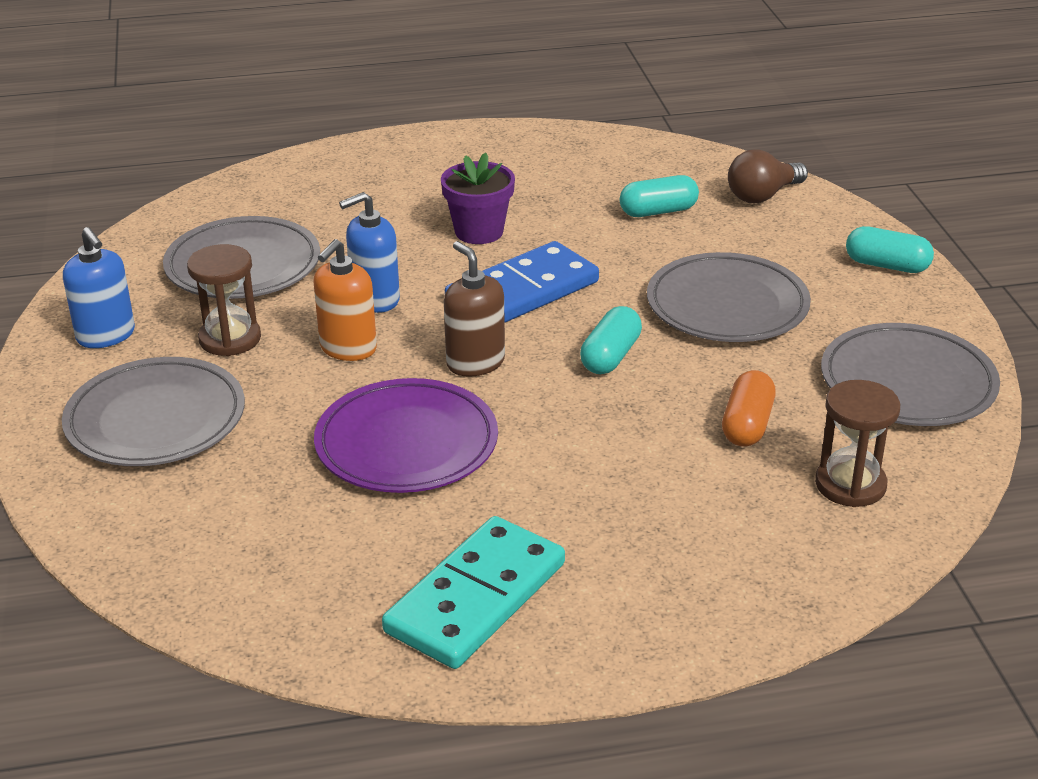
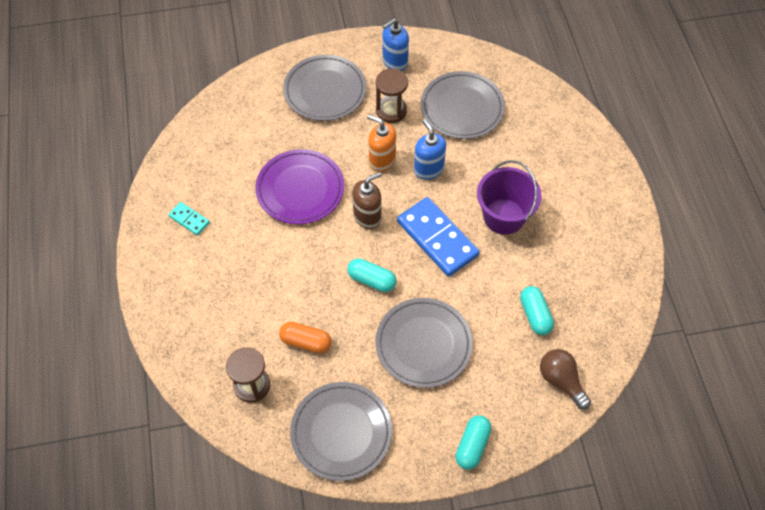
camera: 90 degrees right, 25 degrees up
turquoise domino [382,516,565,669] -> turquoise domino [168,202,210,235], size x0.48
purple flower pot [441,152,515,244] -> purple bucket [477,160,542,235]

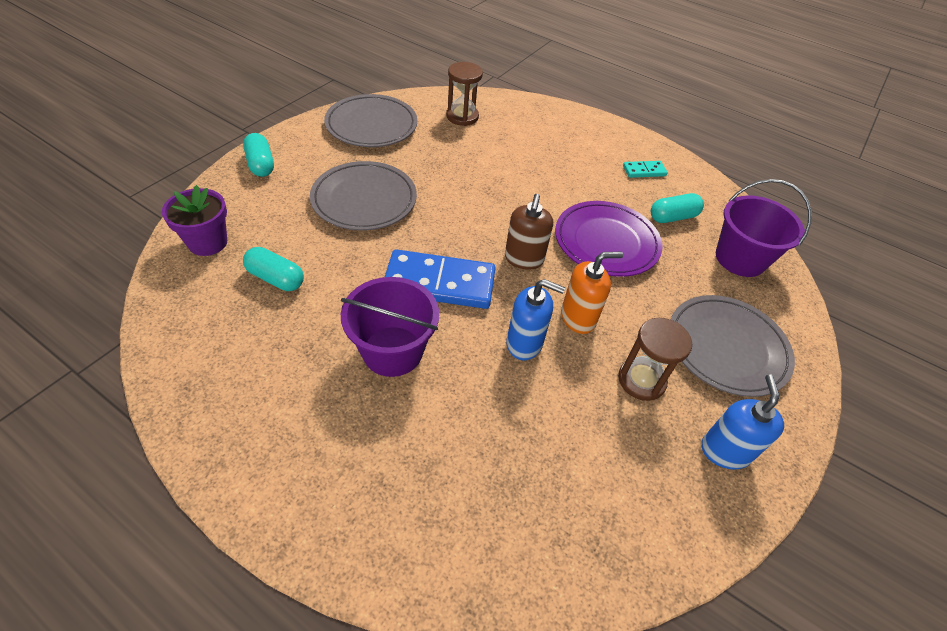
camera: 130 degrees right, 10 degrees down
orange capsule [279,322,332,353] -> none
turquoise capsule [347,258,396,292] -> turquoise capsule moved to [651,193,704,223]
grey plate [421,71,505,139] -> none
brown light bulb [540,349,591,410] -> purple flower pot [162,185,227,256]
none -> purple bucket [716,179,812,277]

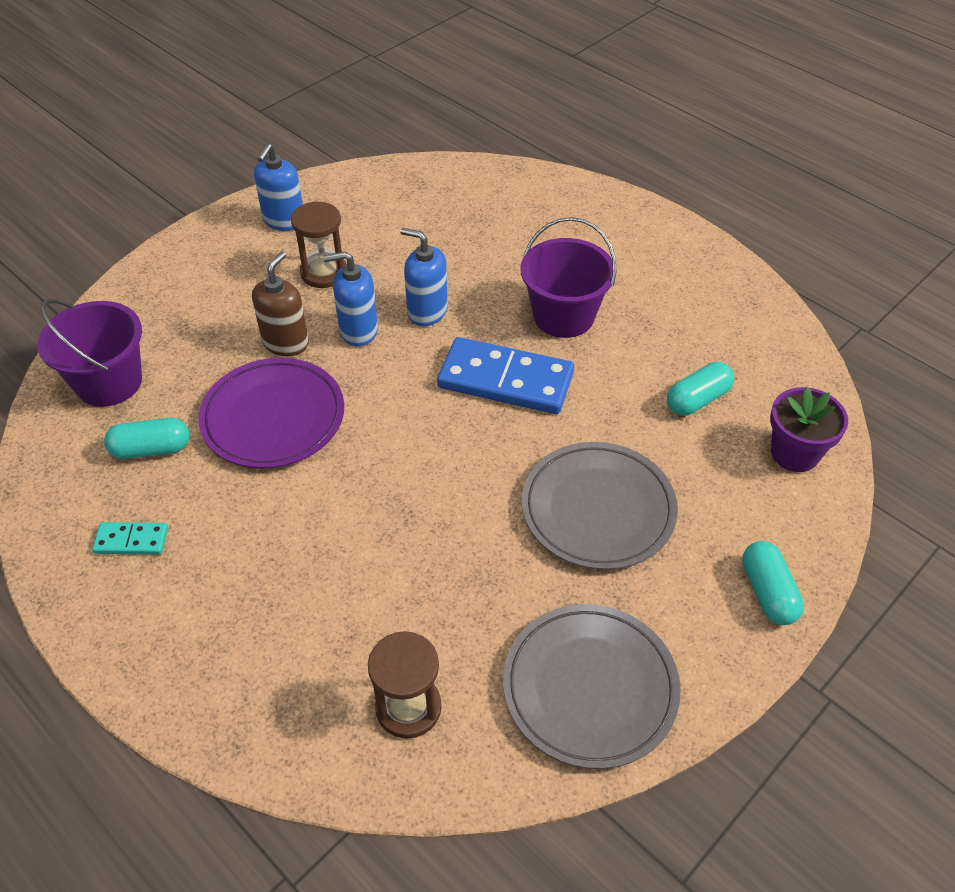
camera: 165 degrees left, 0 degrees up
turquoise capsule [243,247,304,291] -> turquoise capsule turned 75 degrees counterclockwise [667,362,734,416]
brown soap dispenser [505,194,553,270] -> brown soap dispenser moved to [252,251,309,356]
orange soap dispenser [561,252,623,334] -> blue soap dispenser [323,251,378,346]
grey plate [670,295,795,397] -> none

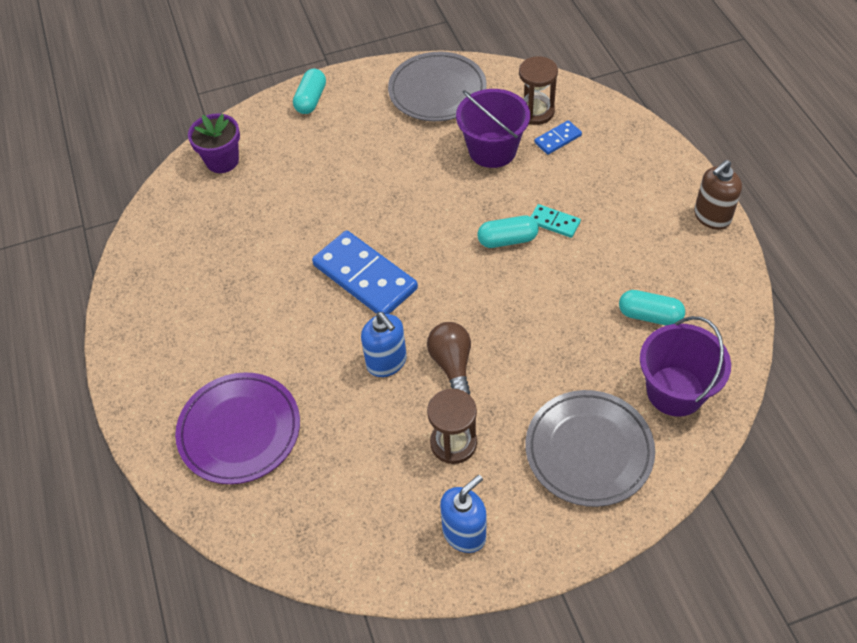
camera: 150 degrees left, 5 degrees up
turquoise domino [92,522,168,555] -> turquoise domino moved to [531,204,581,238]
purple plate [198,358,344,469] -> purple plate moved to [175,372,300,484]
brown soap dispenser [252,251,309,356] -> brown soap dispenser moved to [694,160,742,230]
blue soap dispenser [323,251,378,346] -> brown light bulb [427,322,471,395]
purple bucket [520,217,616,338] -> purple bucket moved to [456,89,530,168]
grey plate [522,442,678,570] -> grey plate moved to [526,390,655,507]
turquoise capsule [667,362,734,416] -> turquoise capsule moved to [477,216,539,248]
none -> blue domino [534,120,582,155]

